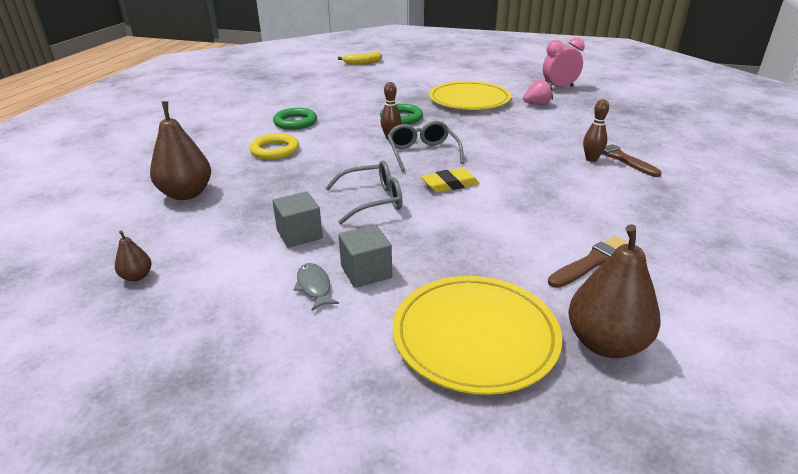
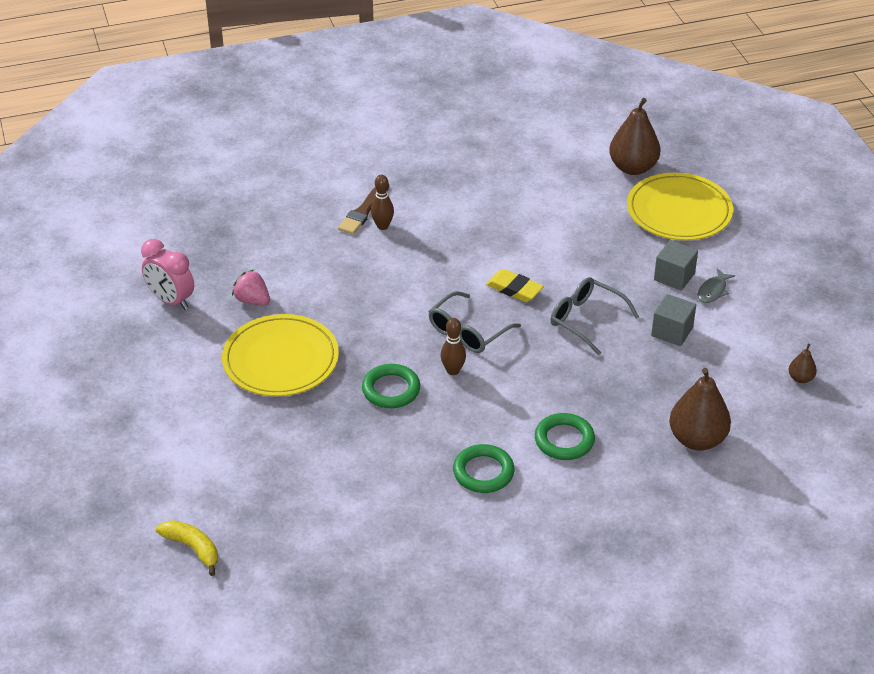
camera: 125 degrees left, 10 degrees up
yellow ring [250,133,299,159] -> green ring [535,413,595,460]
brown brush [548,236,629,288] -> none

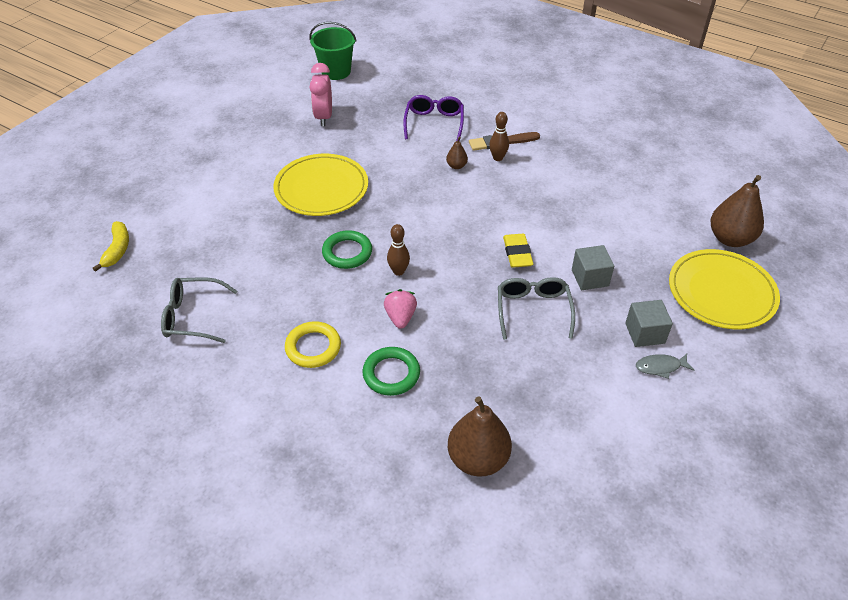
camera: 50 degrees right, 5 degrees up
pink strawberry [232,270,270,305] -> pink strawberry moved to [384,289,417,329]
grey glasses [428,291,521,353] -> grey glasses moved to [161,277,237,343]
green ring [453,444,515,493] -> yellow ring [285,321,341,368]
grey cube [651,294,696,346] -> grey cube moved to [572,245,614,290]
brown pear [789,344,817,383] -> brown pear moved to [446,136,468,169]
none -> green bucket [309,22,357,80]
none -> purple glasses [403,95,464,141]

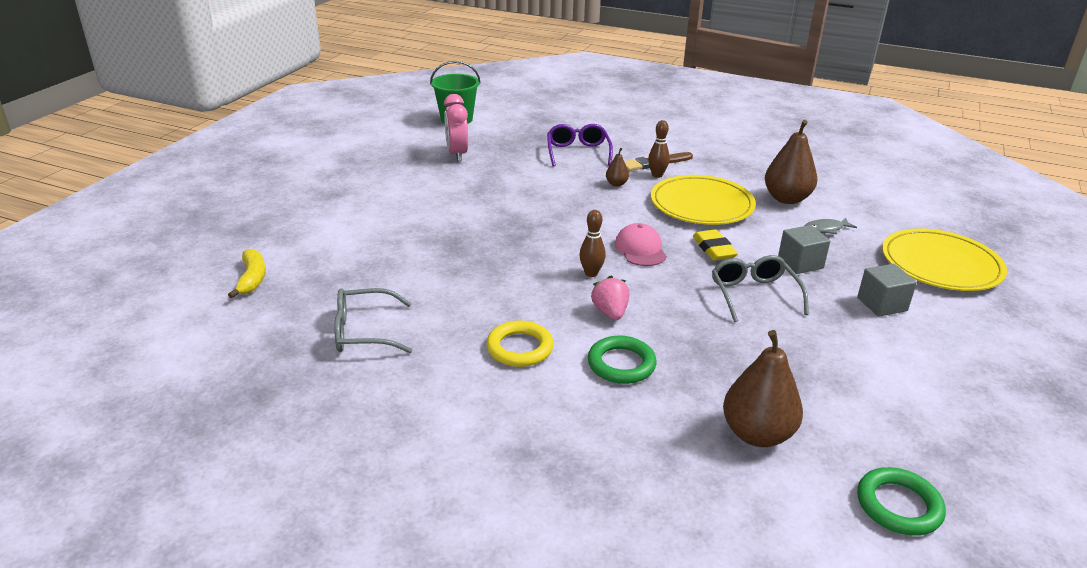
camera: 10 degrees left, 15 degrees down
yellow plate [273,154,368,216] -> yellow plate moved to [651,175,756,225]
green ring [322,230,372,269] -> green ring moved to [857,467,946,536]
grey fish [636,354,694,379] -> grey fish moved to [805,218,857,234]
brown pear [710,175,764,247] -> brown pear moved to [765,120,818,204]
none -> pink cap [615,223,667,266]

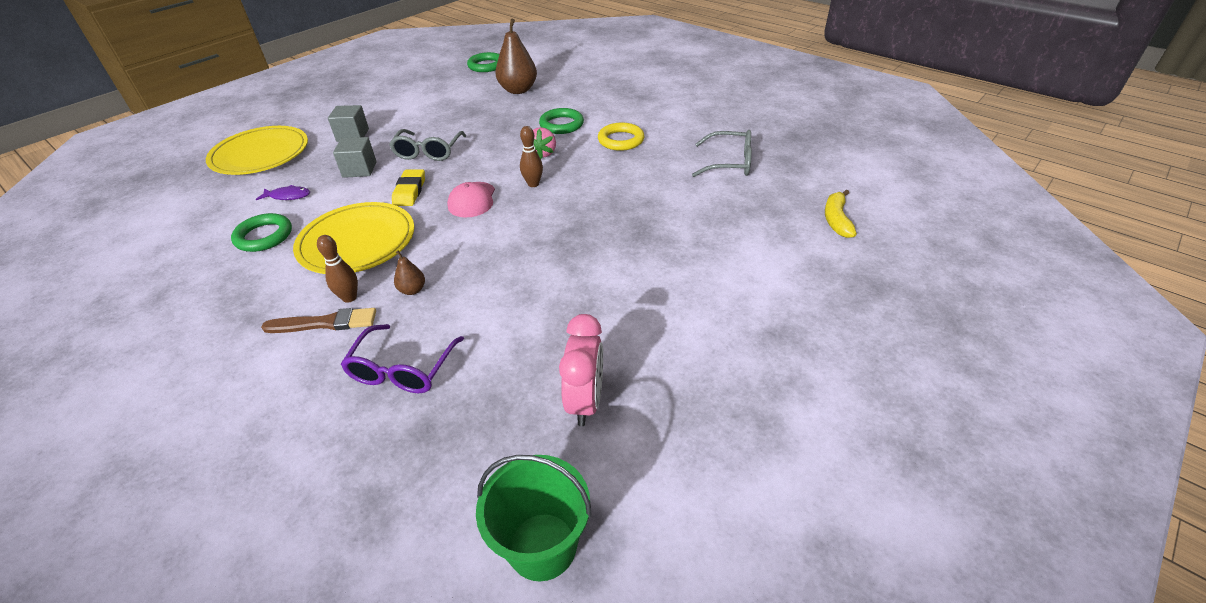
camera: 160 degrees left, 10 degrees up
brown pear [765,120,818,204] -> green ring [231,213,292,252]
grey fish [805,218,857,234] -> purple fish [256,185,310,200]

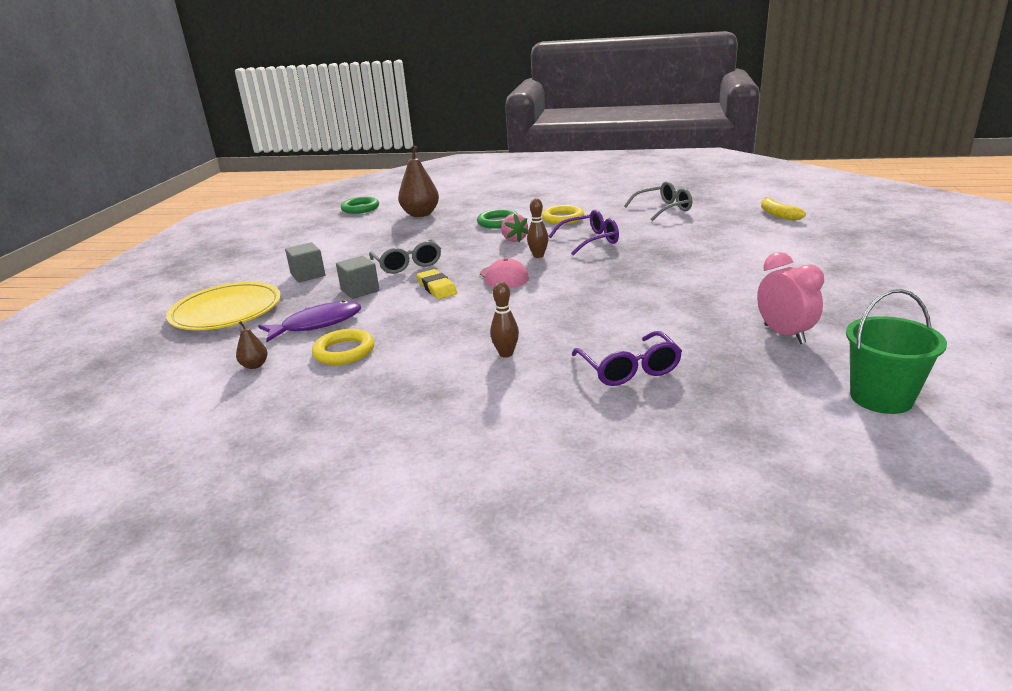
camera: 30 degrees left, 15 degrees down
green ring [231,213,292,252] -> yellow ring [312,329,374,365]
purple fish [256,185,310,200] -> purple fish [258,300,361,342], size x1.77
brown brush [261,308,376,333] -> none
yellow plate [293,202,414,274] -> none
brown pear [394,251,425,295] -> brown pear moved to [236,321,268,369]
none -> purple glasses [549,210,619,255]

